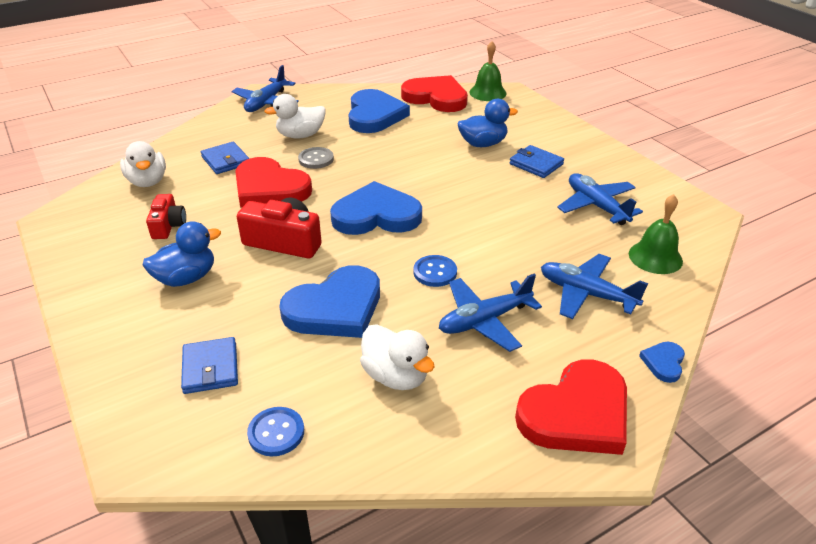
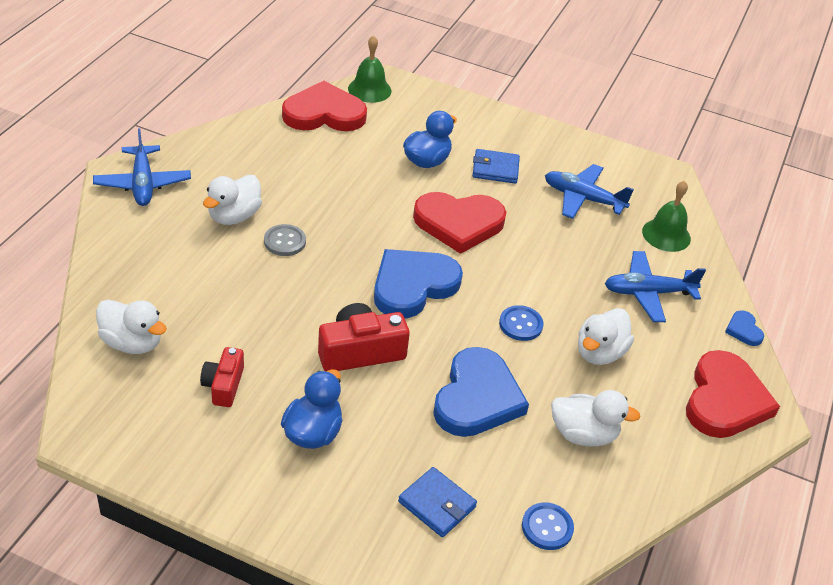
camera: 40 degrees left, 5 degrees up
red camera [146,194,186,239] -> red camera turned 135 degrees counterclockwise [200,347,244,407]
blue wallet [201,142,249,174] -> none
red heart [235,157,312,208] -> red heart moved to [413,192,506,254]
blue heart [348,89,410,133] -> none
blue plane [439,274,542,352] -> white duck [578,308,634,365]

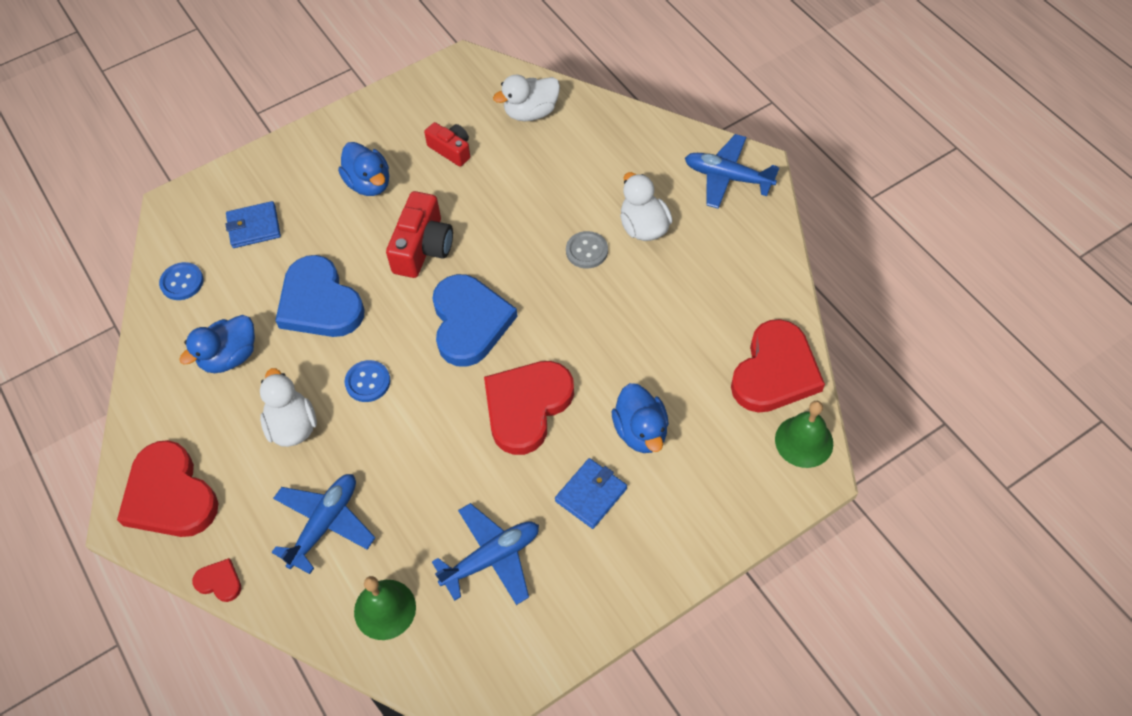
camera: 130 degrees right, 15 degrees up
white duck [551,390,641,447] -> blue duck [179,315,255,373]
blue heart [725,310,764,346] -> red heart [192,558,241,602]

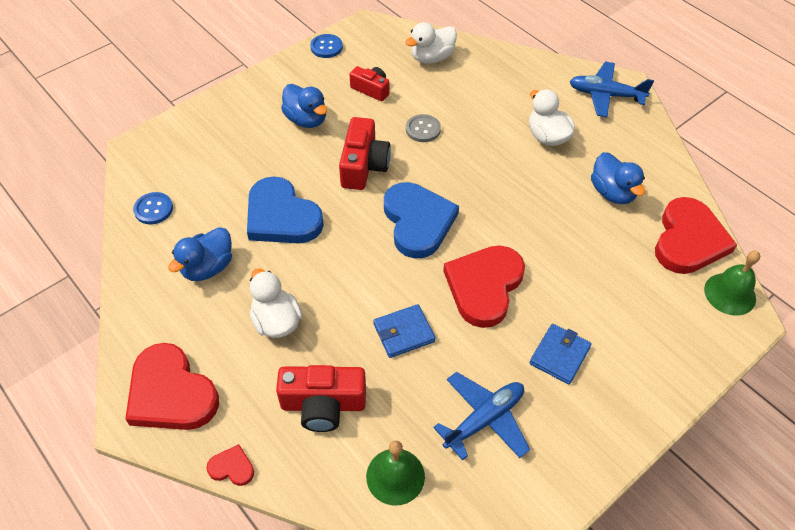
camera: 10 degrees left, 5 degrees down
blue wallet [226,201,281,248] -> blue wallet moved to [373,304,435,358]
blue plane [271,474,375,574] -> red camera [276,365,366,432]
blue button [344,360,391,402] -> blue button moved to [310,34,343,58]
grey button [566,231,608,269] -> grey button moved to [406,114,441,142]
blue duck [612,383,669,453] -> blue duck moved to [591,152,645,204]

